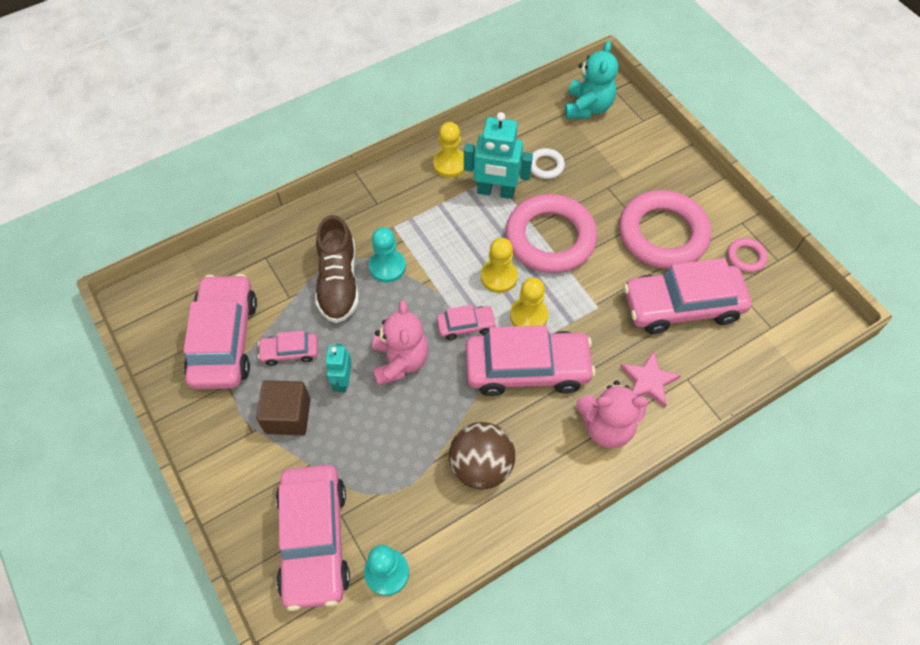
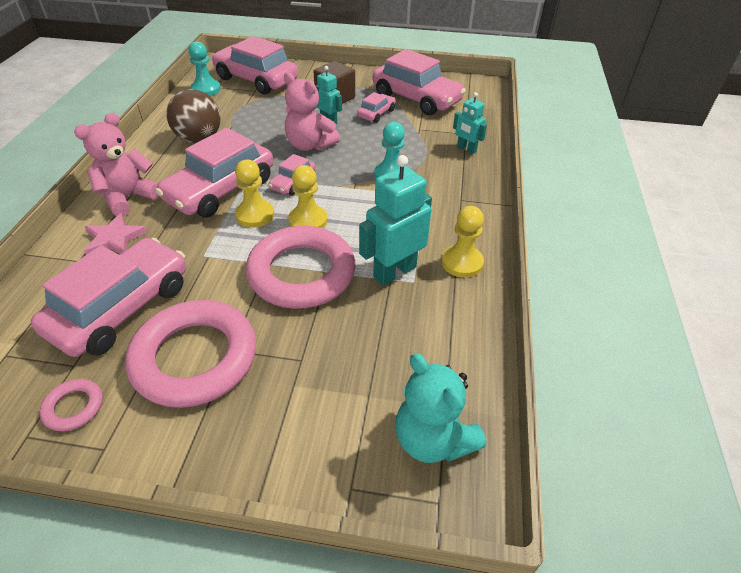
camera: 130 degrees right, 15 degrees down
brown shoe [315,215,359,323] -> none
white ring [531,148,565,179] -> none
none -> turquoise robot [453,92,487,154]

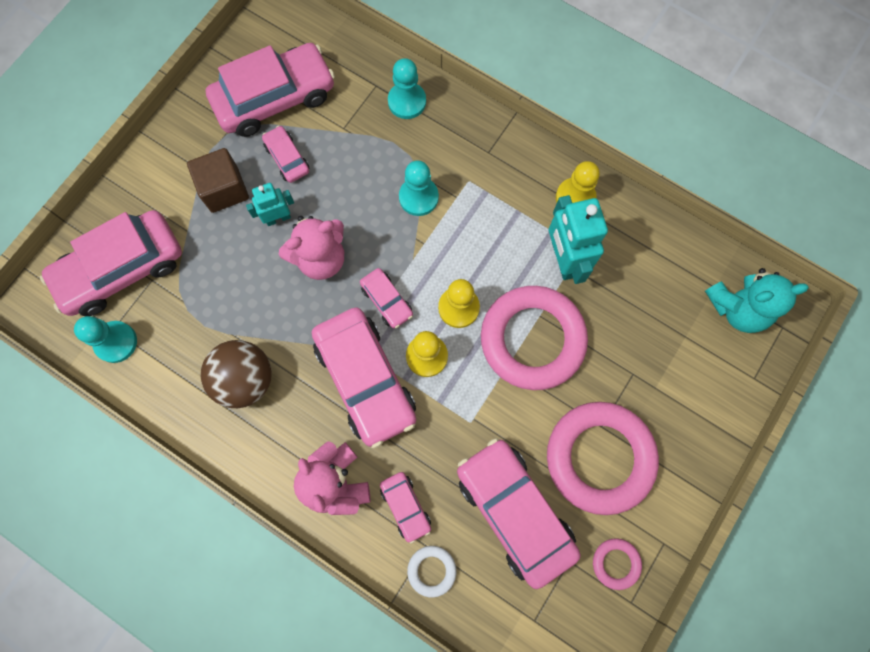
camera: 65 degrees left, 30 degrees up
pink star [84,213,147,255] -> pink car [380,472,431,544]
turquoise robot [453,92,487,154] -> turquoise pawn [388,58,426,119]
none -> white ring [407,546,456,598]

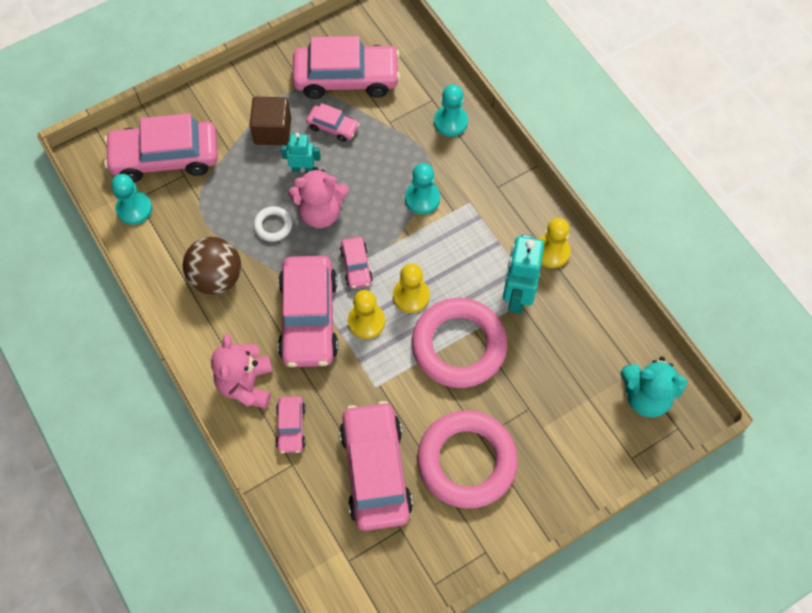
camera: 25 degrees right, 10 degrees down
pink car [262,125,309,183] -> pink car turned 120 degrees clockwise [306,103,360,142]
white ring [407,546,456,598] -> white ring moved to [253,206,292,242]
pink ring [593,538,642,590] -> none

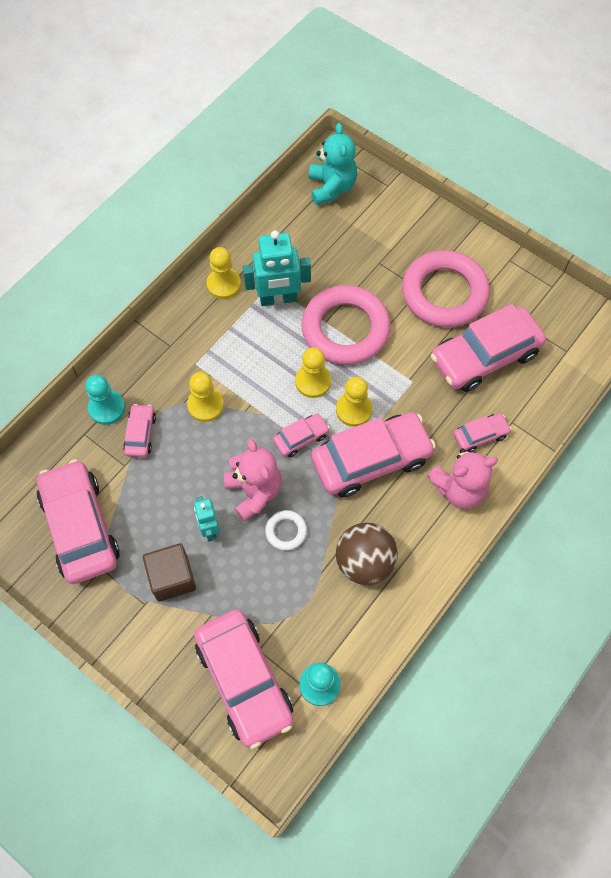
camera: 110 degrees left, 0 degrees up
pink car [306,103,360,142] -> pink car moved to [123,404,156,457]
turquoise pawn [405,163,440,214] -> yellow pawn [187,372,224,422]

